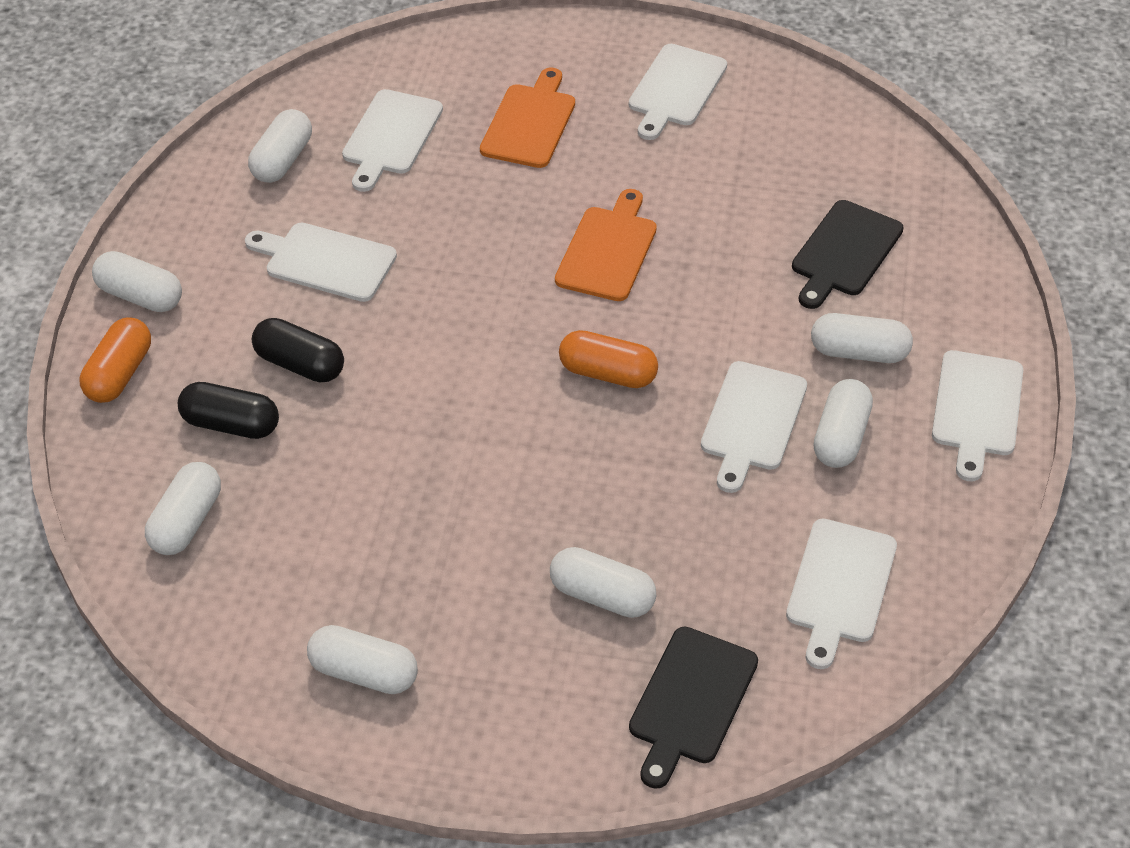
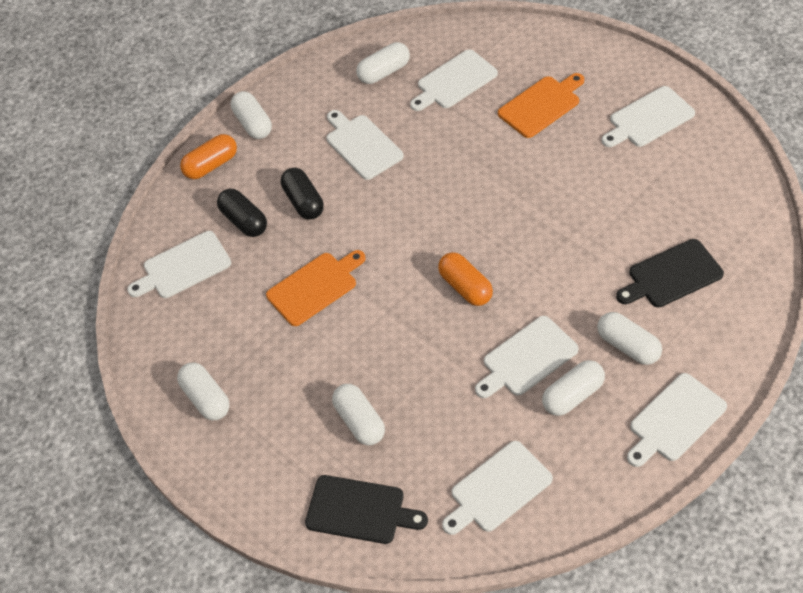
camera: 40 degrees right, 5 degrees up
white capsule [145,462,221,555] -> white cutting board [127,231,231,298]
orange cutting board [555,189,657,301] -> orange cutting board moved to [266,250,365,326]
black cutting board [629,627,758,789] -> black cutting board turned 135 degrees counterclockwise [305,475,428,544]

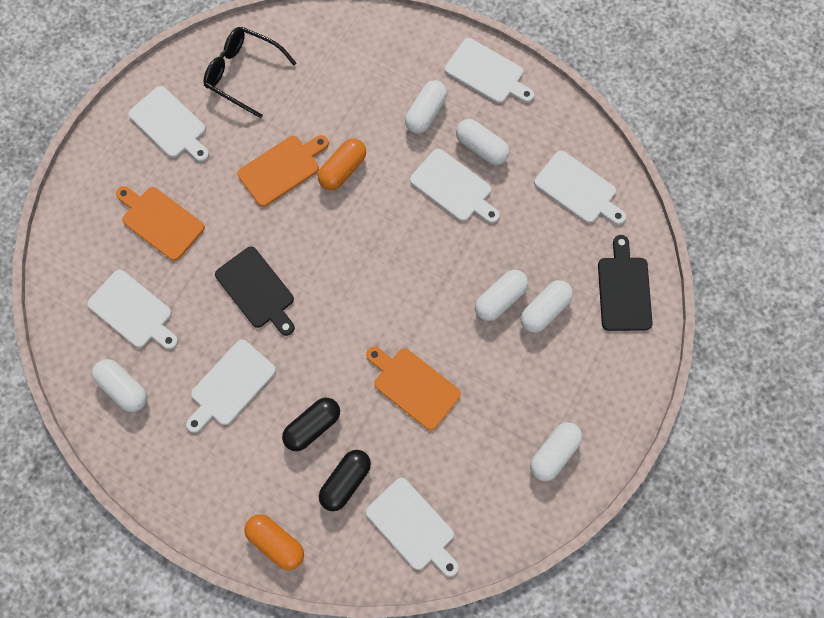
camera: 110 degrees left, 20 degrees up
white capsule [231,91,272,139] -> white capsule moved to [475,270,528,321]
orange capsule [438,252,493,306] -> orange capsule moved to [318,139,366,190]
black cutting board [616,239,724,307] -> black cutting board moved to [215,247,295,336]
none -> black glasses [203,27,297,118]
none -> orange cutting board [237,135,329,207]

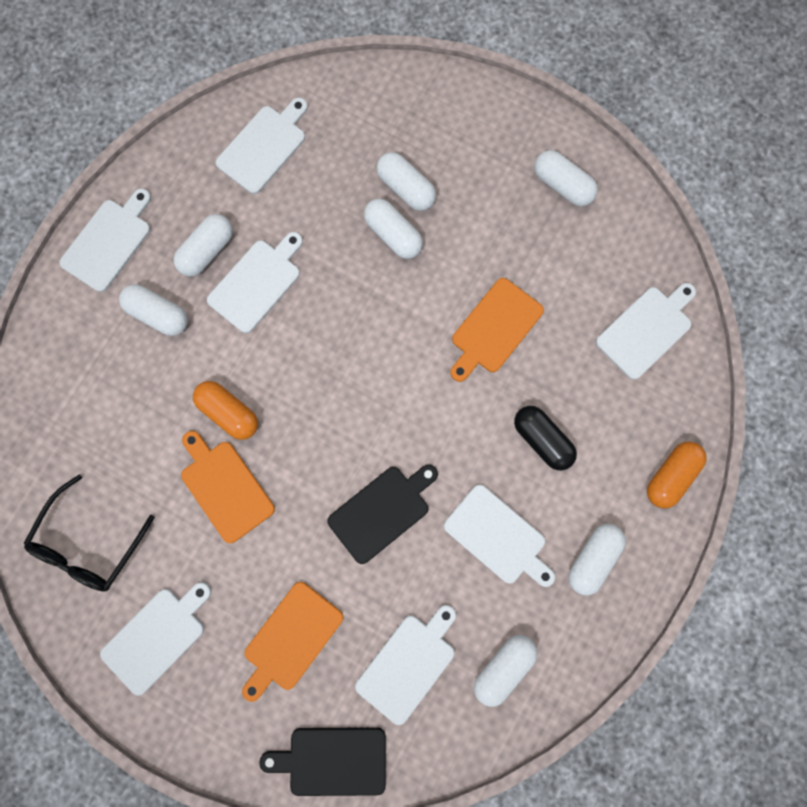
camera: 90 degrees left, 5 degrees up
black capsule [319,450,371,511] -> none
black cutting board [598,235,653,331] -> black cutting board moved to [259,727,386,796]
none -> white capsule [568,524,626,596]

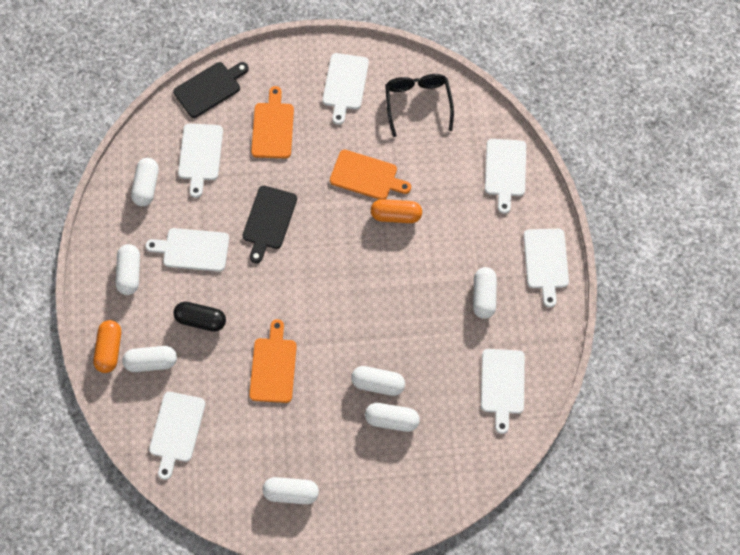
camera: 145 degrees right, 10 degrees down
white capsule [119,284,188,336] -> white capsule moved to [122,346,177,372]
white cutting board [207,232,303,333] -> white cutting board moved to [485,139,526,214]

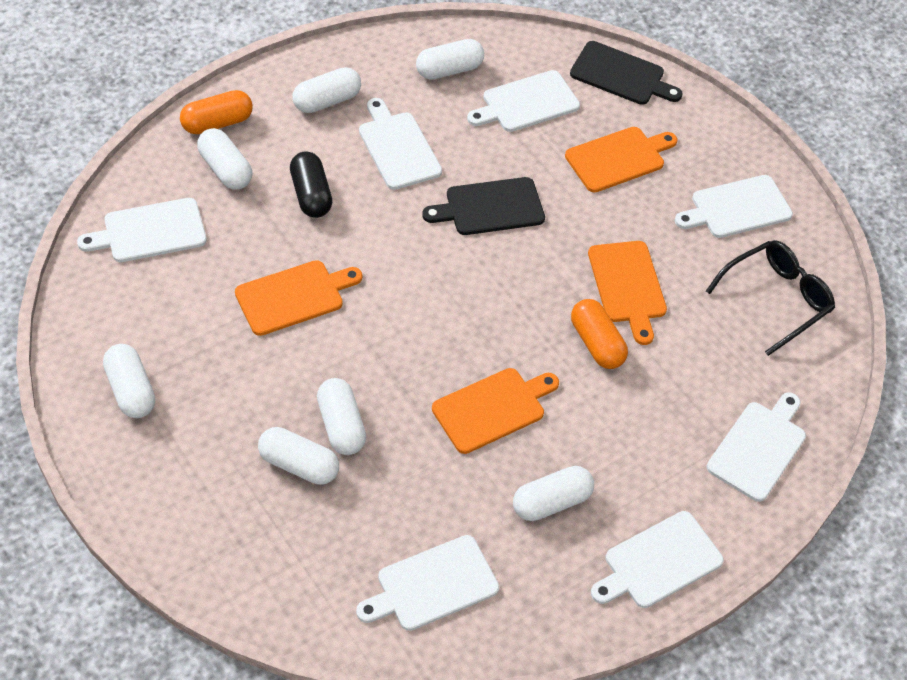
camera: 55 degrees right, 15 degrees down
white capsule [365,403,420,432] -> white capsule turned 45 degrees counterclockwise [258,427,339,485]
white cutting board [485,139,526,214] -> white cutting board turned 150 degrees clockwise [707,392,806,502]
none -> orange cutting board [432,368,559,454]

